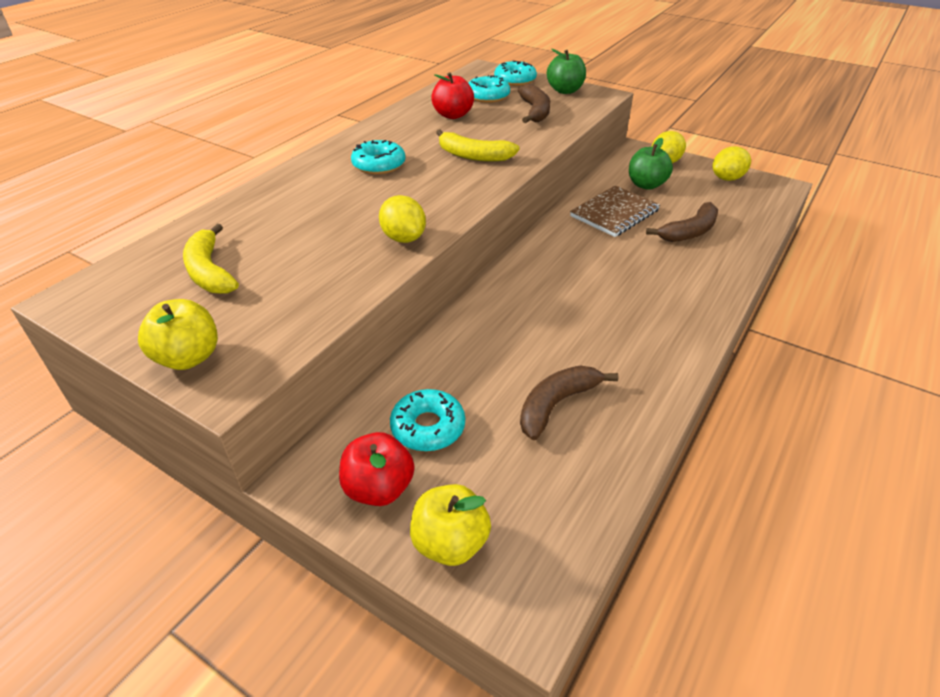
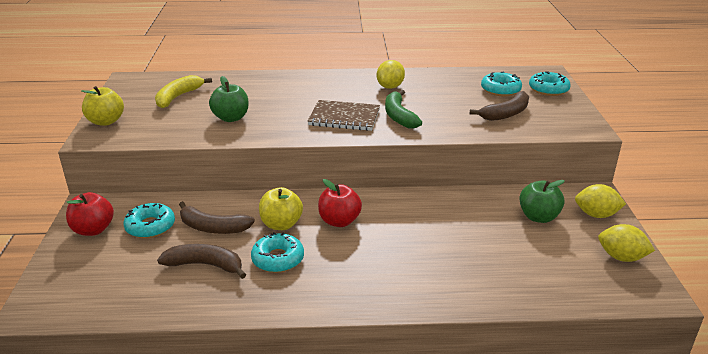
camera: 55 degrees right, 10 degrees down
turquoise donut [351,140,406,175] -> turquoise donut moved to [251,232,304,273]
yellow lemon [379,195,426,243] -> yellow lemon moved to [377,60,405,89]
yellow apple [410,484,491,566] -> yellow apple moved to [259,187,303,230]
red apple [431,73,474,119] -> red apple moved to [318,179,362,227]
yellow banana [436,130,520,162] -> green banana [385,90,422,128]
green apple [547,49,586,94] -> green apple moved to [209,76,249,122]
brown notebook [570,185,660,237] -> brown notebook moved to [308,100,380,131]
brown banana [646,202,718,242] -> brown banana moved to [179,201,255,234]

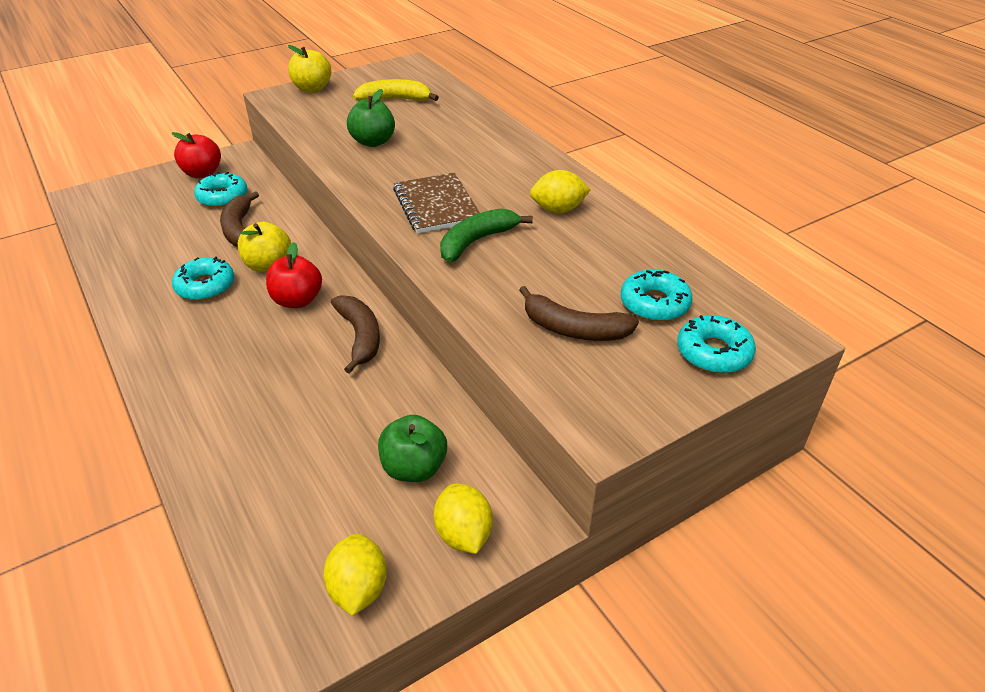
camera: 60 degrees right, 10 degrees up
brown banana [157,244,246,279] -> brown banana moved to [331,295,380,374]

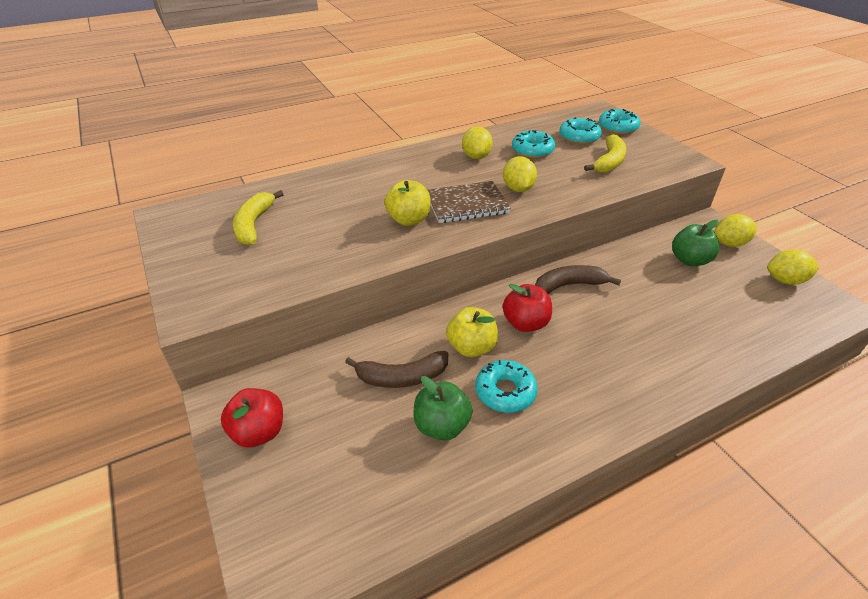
camera: 85 degrees left, 0 degrees up
turquoise donut [194,172,248,208] -> turquoise donut moved to [512,130,555,158]
yellow apple [288,45,331,93] -> yellow apple moved to [385,180,431,226]
green apple [347,89,395,147] -> green apple moved to [413,376,473,440]
green banana [440,208,533,262] -> yellow lemon [503,156,537,192]
brown banana [519,286,639,341] -> yellow banana [584,134,626,173]

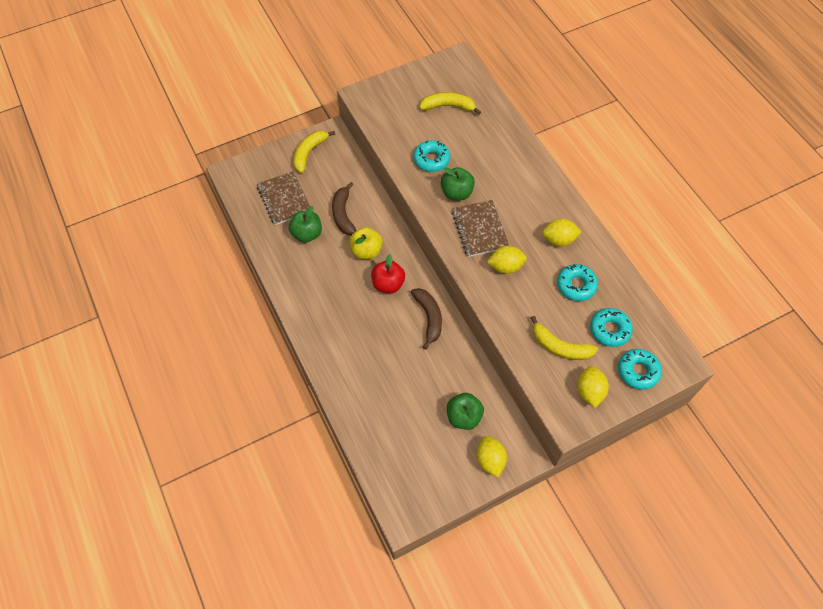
camera: 90 degrees right, 20 degrees up
red apple [221,388,283,448] -> yellow banana [293,131,335,173]
yellow apple [385,180,431,226] -> green apple [441,167,475,200]
turquoise donut [475,360,538,413] -> turquoise donut moved to [413,140,450,172]
yellow lemon [767,249,820,285] -> yellow lemon moved to [577,366,609,408]
none -> brown notebook [257,171,310,225]

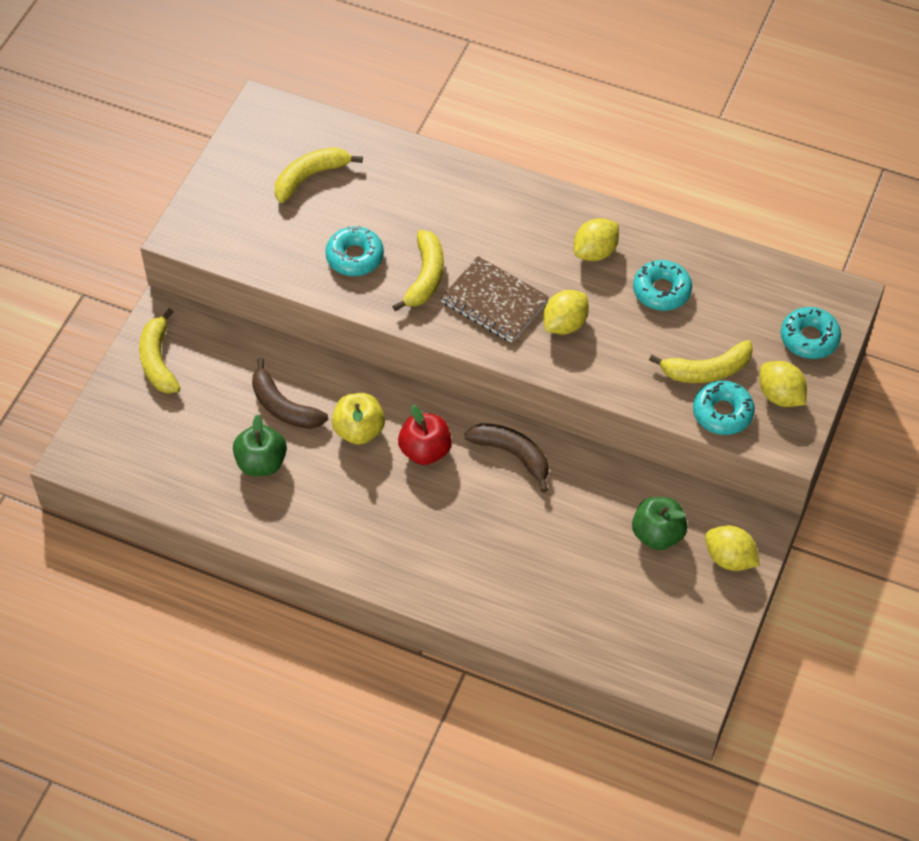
camera: 40 degrees left, 5 degrees down
brown notebook [257,171,310,225] -> none
green apple [441,167,475,200] -> yellow banana [392,230,444,311]
turquoise donut [590,308,633,347] -> turquoise donut moved to [693,381,755,435]

